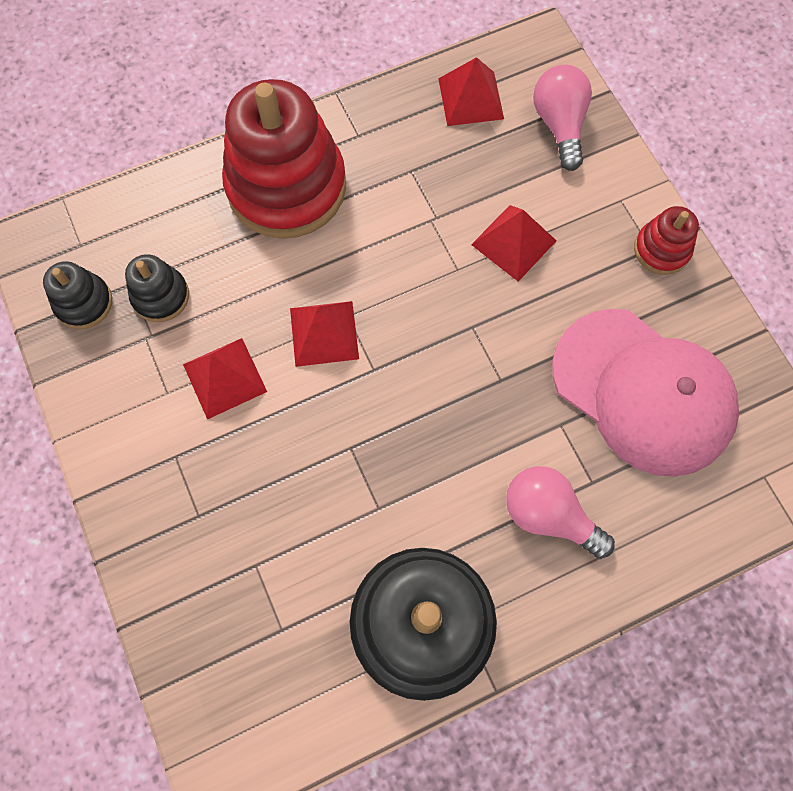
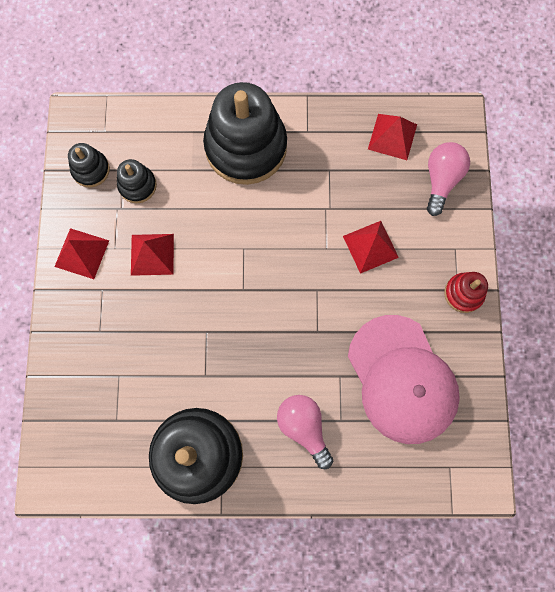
camera: 25 degrees right, 5 degrees up
red stacking toy [222,79,346,239] -> black stacking toy [203,82,287,185]
red pyramid [290,301,359,367] -> red pyramid moved to [54,228,109,279]

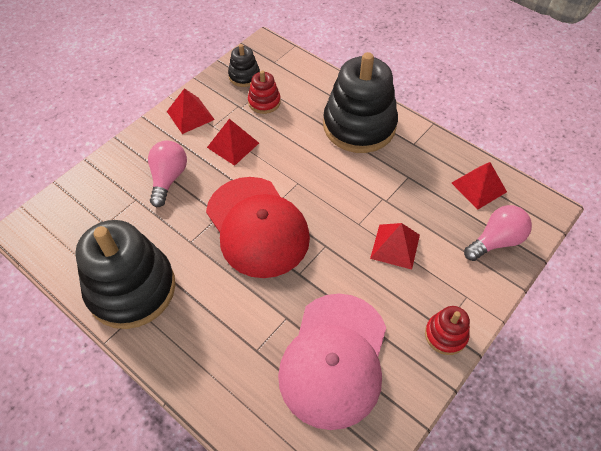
camera: 40 degrees right, 20 degrees down
black stacking toy [117,159,157,203] -> red stacking toy [248,70,281,114]
pink light bulb [277,395,333,469] -> pink light bulb moved to [148,140,187,207]
none -> red cap [206,177,310,278]

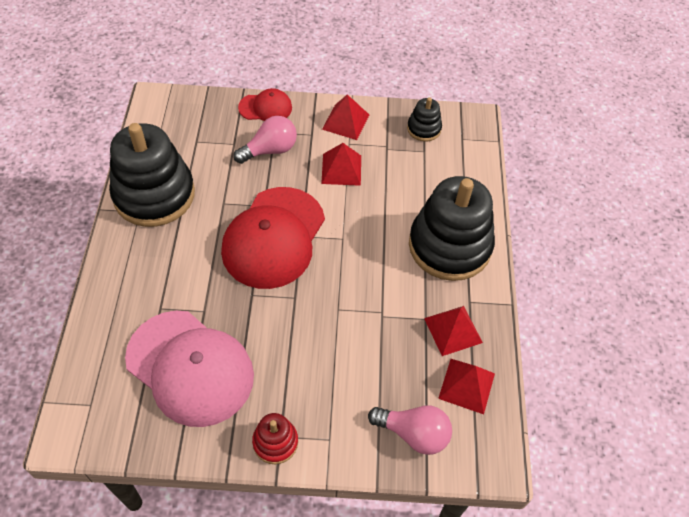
camera: 50 degrees right, 0 degrees up
red stacking toy [248,70,281,114] -> none
pink cap [278,294,386,430] -> pink cap turned 120 degrees counterclockwise [125,311,254,427]
red pyramid [370,223,420,270] -> red pyramid moved to [424,306,483,356]
none -> red cap [238,88,292,121]

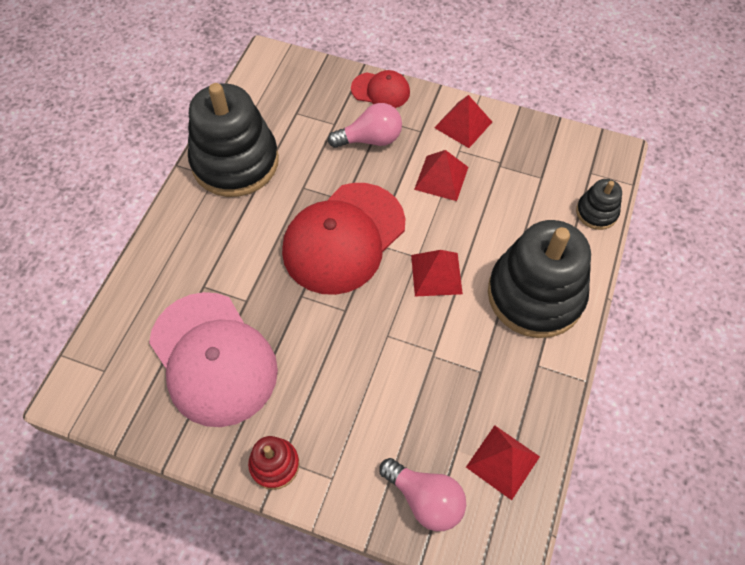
camera: 20 degrees right, 5 degrees up
black stacking toy [407,97,442,142] -> black stacking toy moved to [576,179,622,230]
red pyramid [424,306,483,356] -> red pyramid moved to [411,250,463,297]

